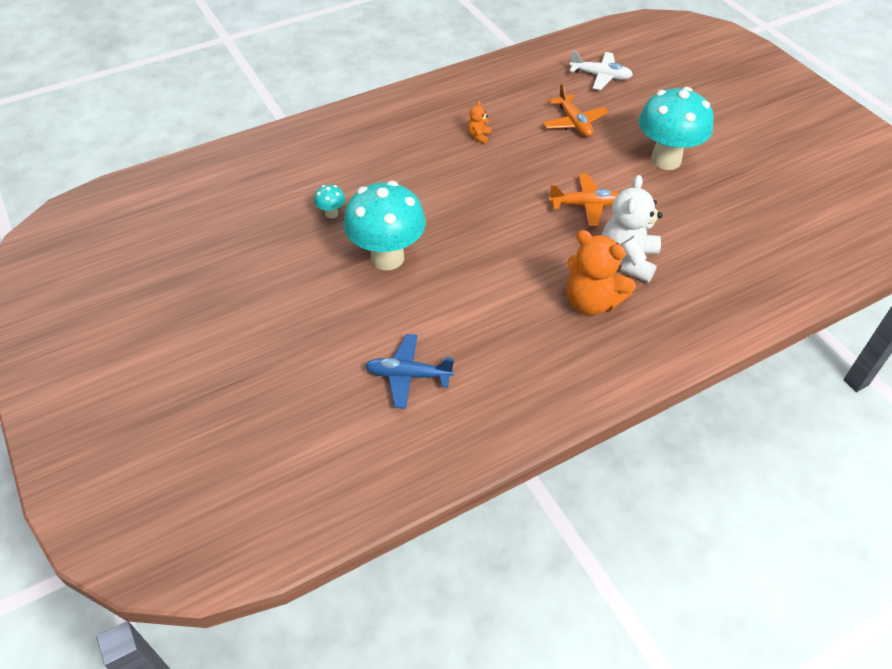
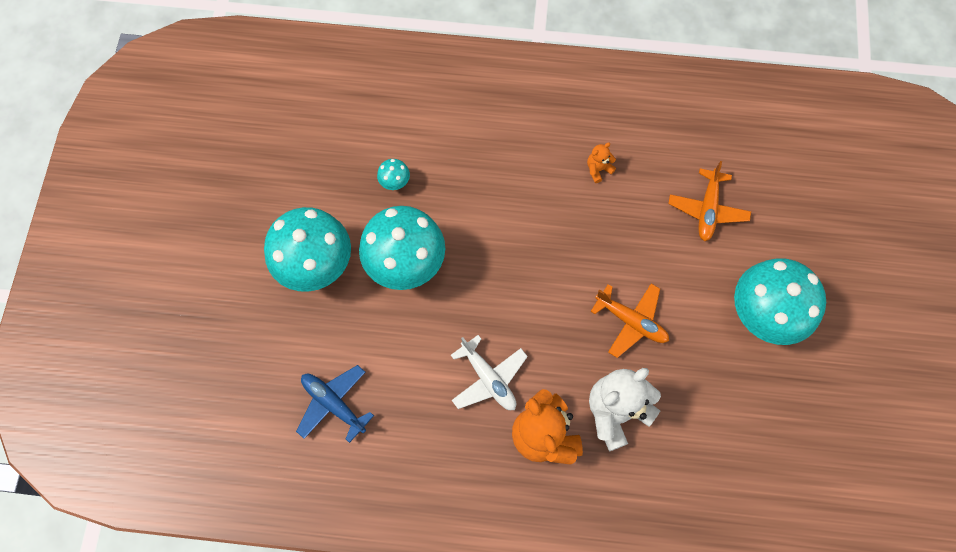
camera: 35 degrees right, 20 degrees up
white plane [570,50,633,90] -> white plane moved to [451,335,528,410]
none -> turquoise mushroom [264,207,351,292]

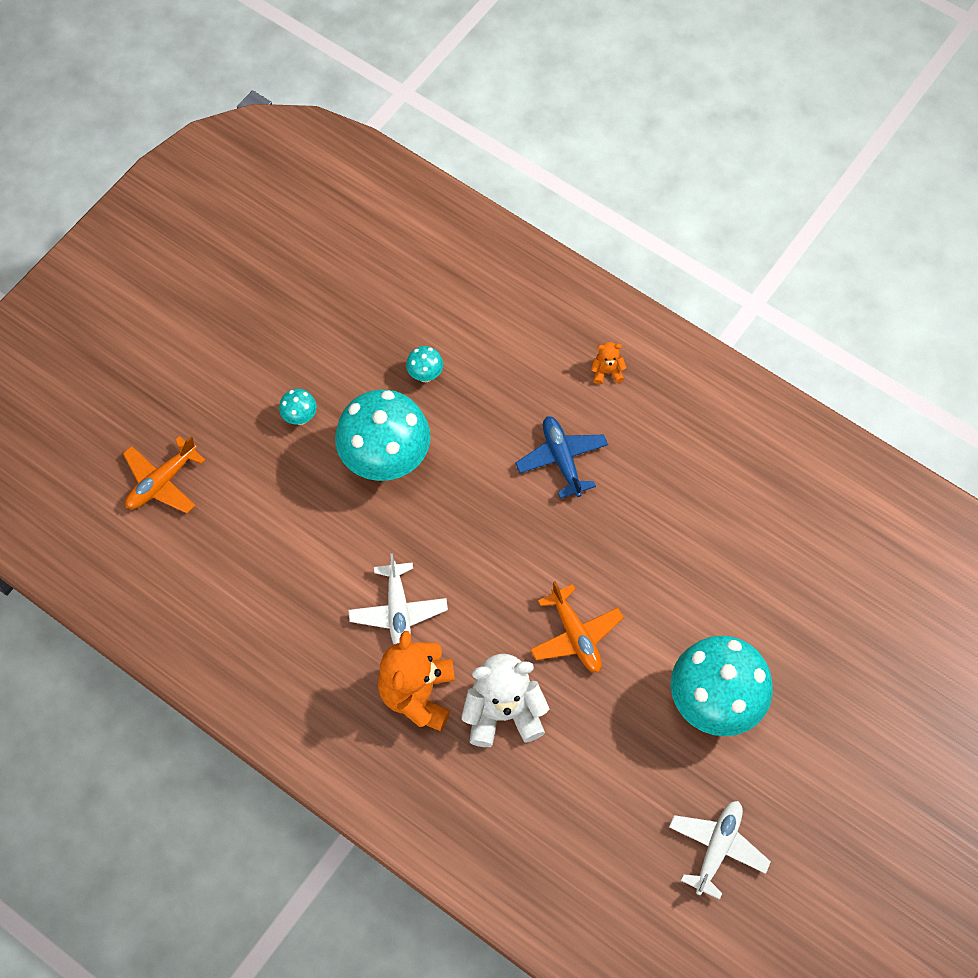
camera: 30 degrees right, 5 degrees down
turquoise mushroom [264,207,351,292] -> turquoise mushroom [279,389,317,425], size x0.41
blue plane [296,365,374,443] -> blue plane moved to [515,416,608,498]
orange teddy bear [587,143,616,183] -> orange teddy bear moved to [591,342,627,385]
orange plane [668,161,751,241] -> orange plane moved to [123,436,205,514]
none -> white plane [669,801,771,900]

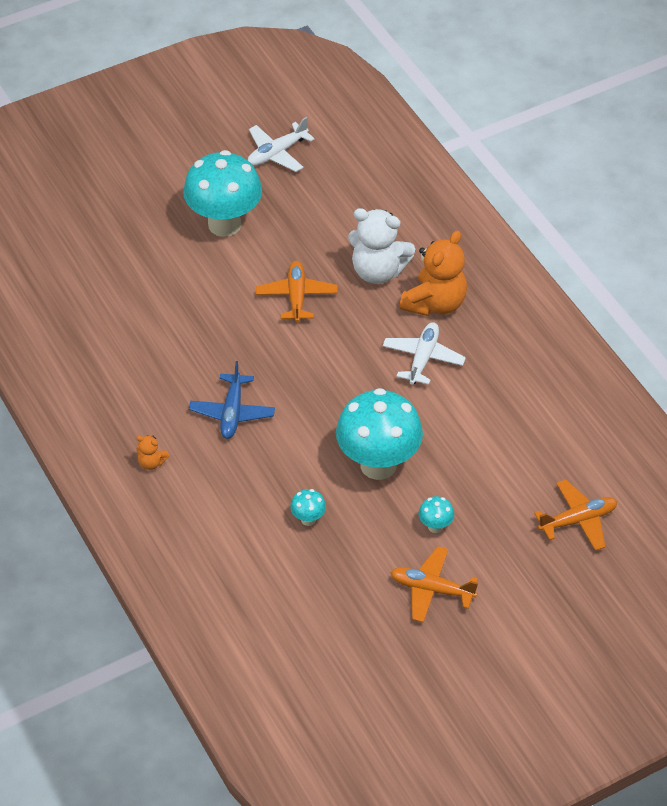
camera: 155 degrees left, 15 degrees down
none -> orange plane [390,546,478,623]

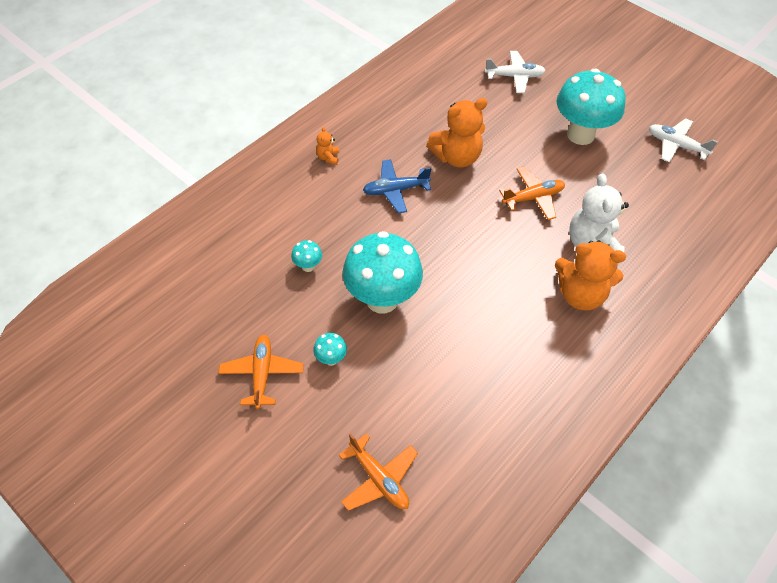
camera: 70 degrees right, 5 degrees up
white plane [382,322,466,385] -> white plane moved to [484,51,546,93]
none -> orange teddy bear [427,98,487,168]

